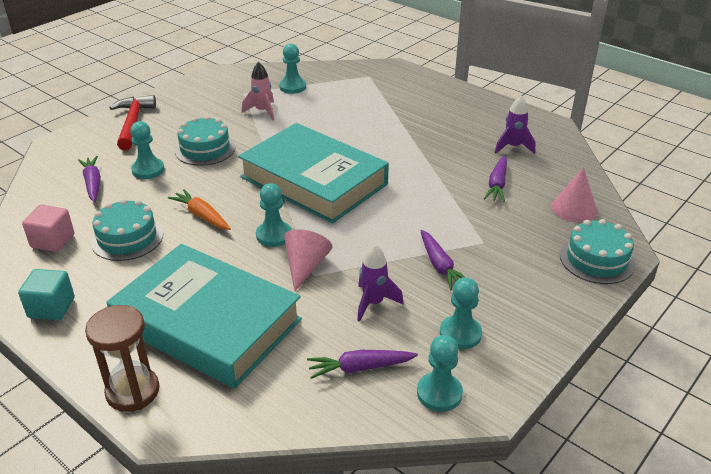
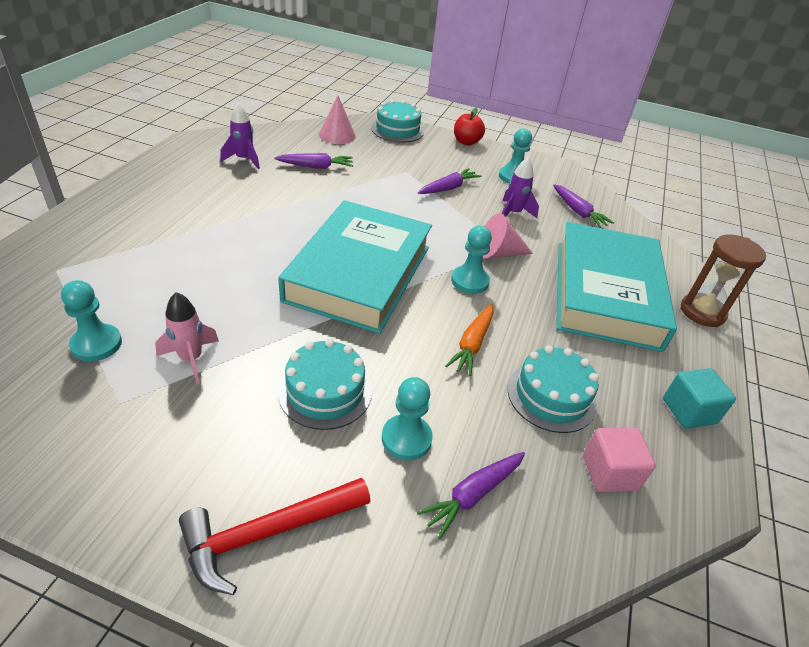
camera: 115 degrees left, 5 degrees up
turquoise pawn [417,335,463,412] -> none
none -> red apple [454,108,485,146]

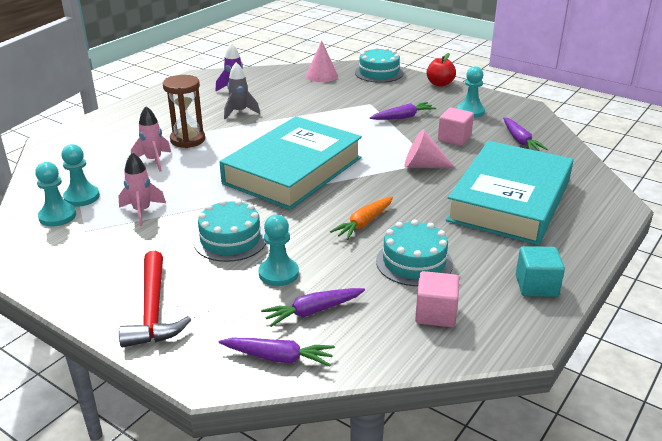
camera: 20 degrees right, 10 degrees down
red hammer [179,478,370,595] -> red hammer turned 90 degrees counterclockwise [119,251,191,348]
purple carrot [274,153,353,169] -> purple carrot moved to [219,338,335,367]
turquoise pawn [451,226,492,294] -> turquoise pawn moved to [35,162,76,226]
purple rocket [502,158,539,218] -> pink cube [438,108,474,146]
brown hourglass [680,234,766,327] -> brown hourglass moved to [163,75,205,148]
none -> pink rocket [131,106,171,172]
none -> grey rocket [224,62,260,119]

